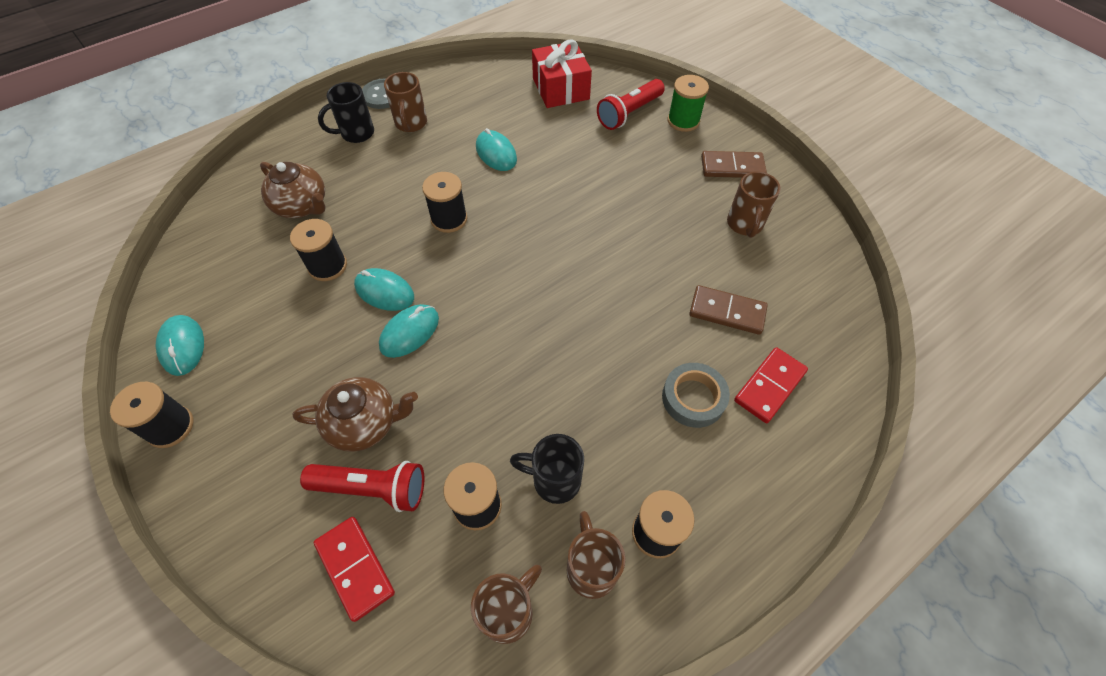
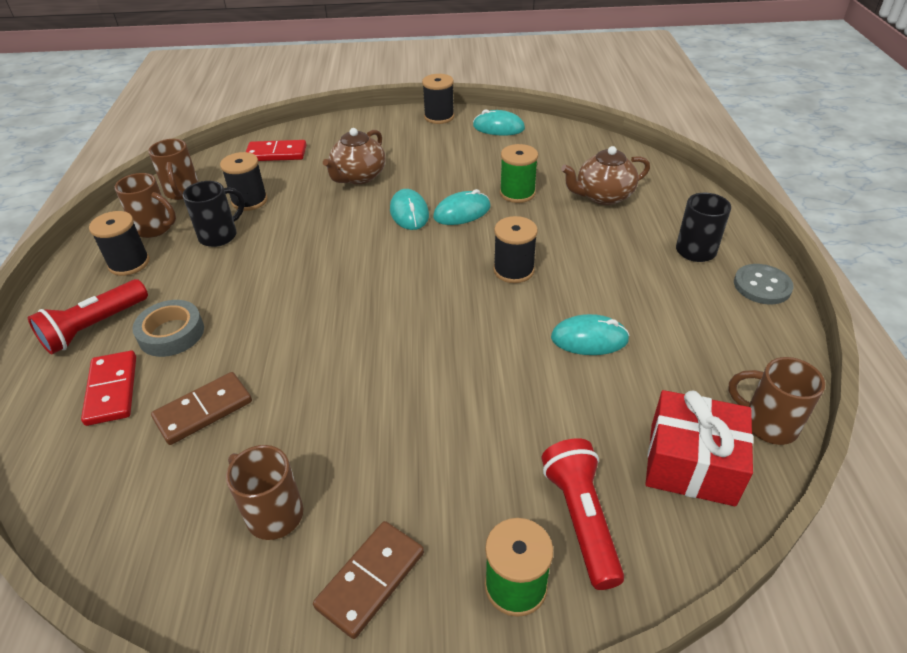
camera: 125 degrees right, 15 degrees down
black spool [290,219,347,281] -> green spool [500,144,538,203]
red flashlight [300,461,424,512] -> red flashlight moved to [28,279,148,354]
brown mug [384,72,427,132] -> brown mug moved to [728,357,825,445]

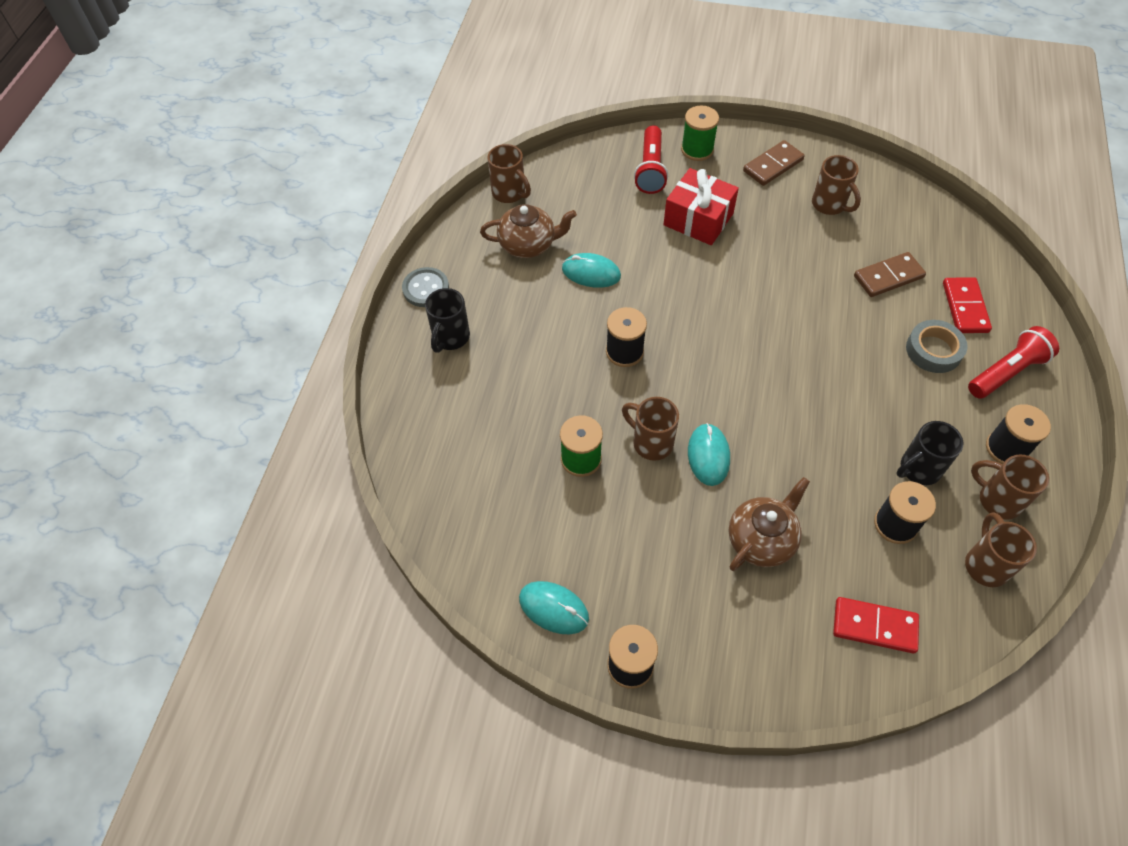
camera: 165 degrees left, 15 degrees up
turquoise mouse [433,189,490,225] -> brown mug [622,397,679,461]
brown teapot [561,146,650,205] -> brown teapot moved to [480,204,577,258]
red gift [646,390,754,506] -> red gift moved to [663,168,739,245]

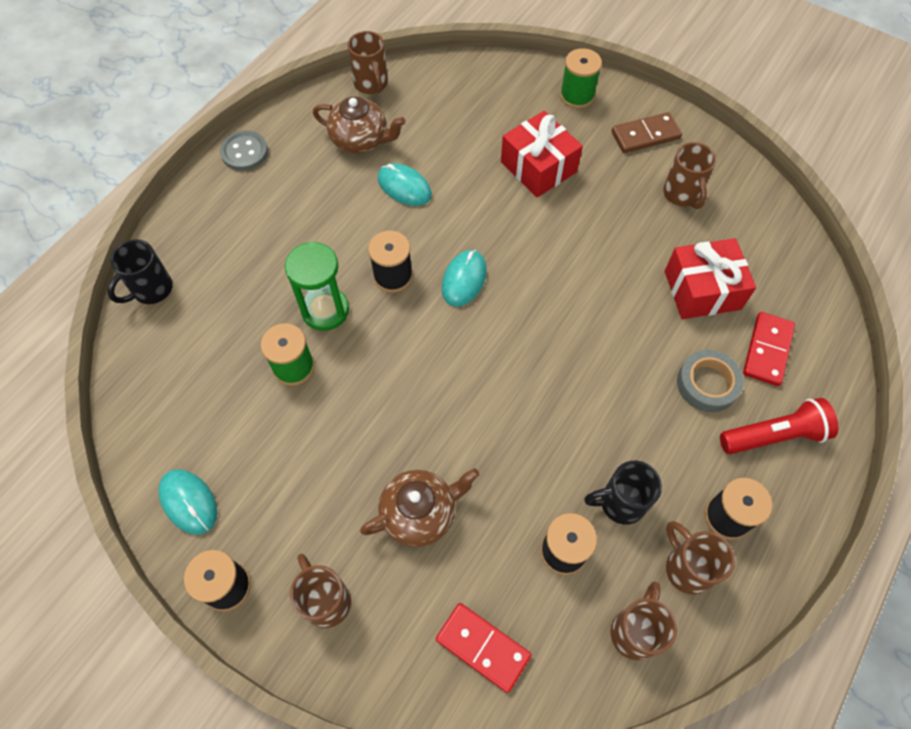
camera: 20 degrees right, 5 degrees up
black mug [425,288,470,353] -> black mug moved to [107,239,173,304]
brown mug [622,397,679,461] -> brown mug moved to [290,554,351,628]
red flashlight [634,125,668,194] -> none
turquoise mouse [688,423,730,486] -> turquoise mouse moved to [442,250,487,307]
brown domino [854,252,926,297] -> red gift [665,238,756,319]
none -> green hourglass [285,241,349,331]

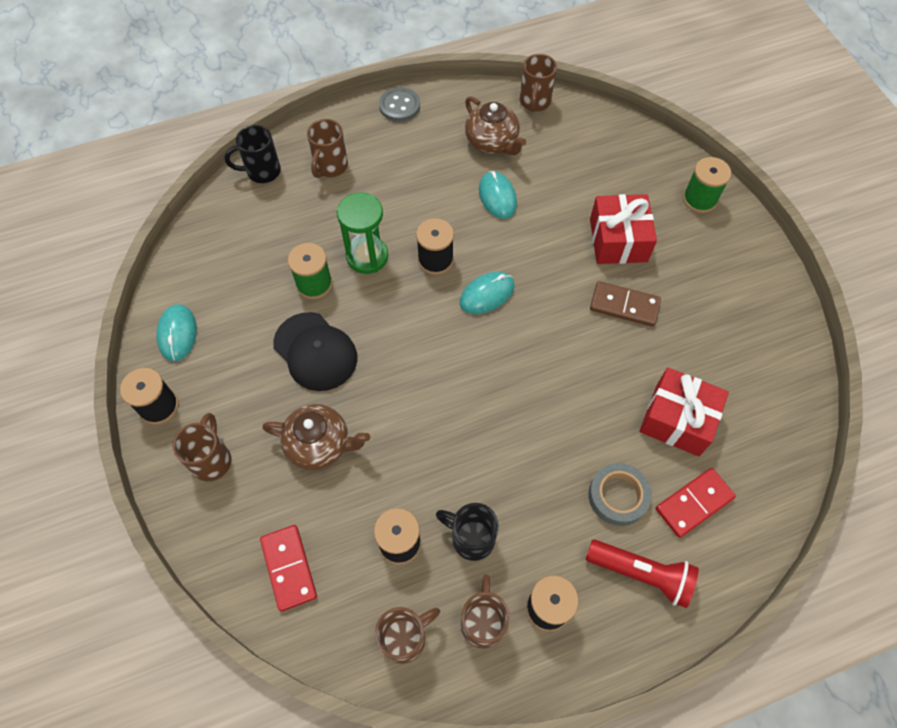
camera: 35 degrees right, 0 degrees up
brown domino [611,112,682,153] -> brown domino moved to [590,281,661,327]
brown mug [663,142,716,209] -> brown mug moved to [307,119,348,178]
none -> black cap [273,312,357,391]

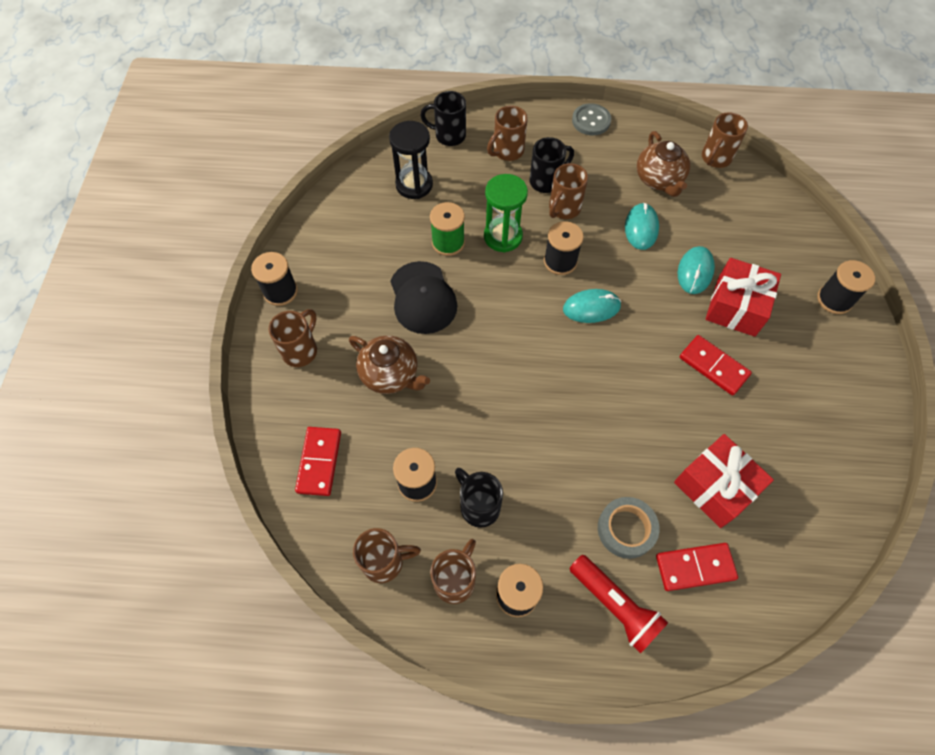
camera: 25 degrees right, 0 degrees up
turquoise mouse [156,304,197,362] -> turquoise mouse moved to [678,246,715,294]
brown domino [590,281,661,327] -> red domino [680,335,752,395]
green spool [683,157,731,213] -> black spool [817,260,875,314]
none -> black hourglass [389,121,433,199]
none -> black mug [530,137,574,193]
none -> brown mug [549,163,588,219]

